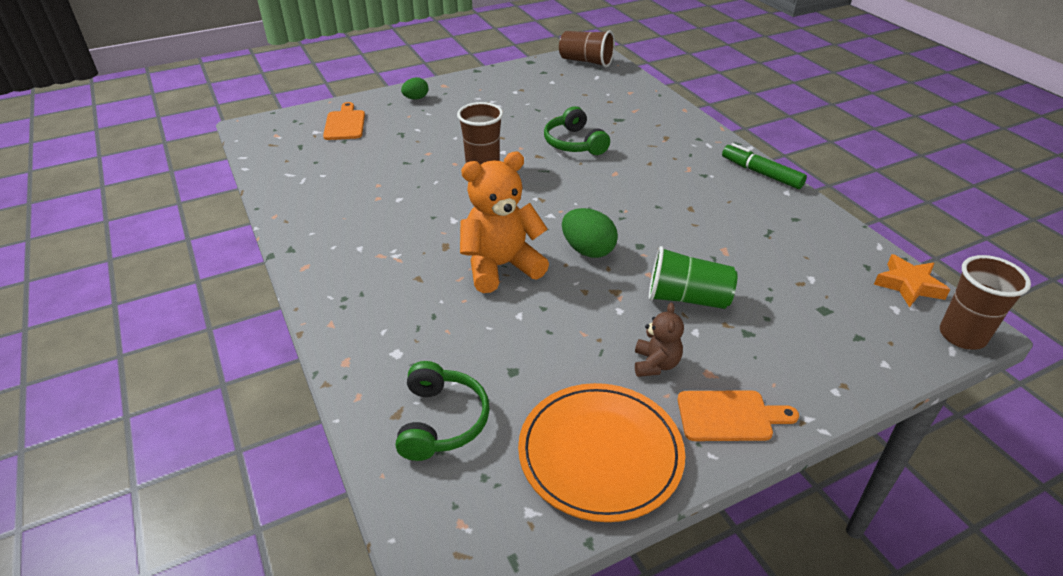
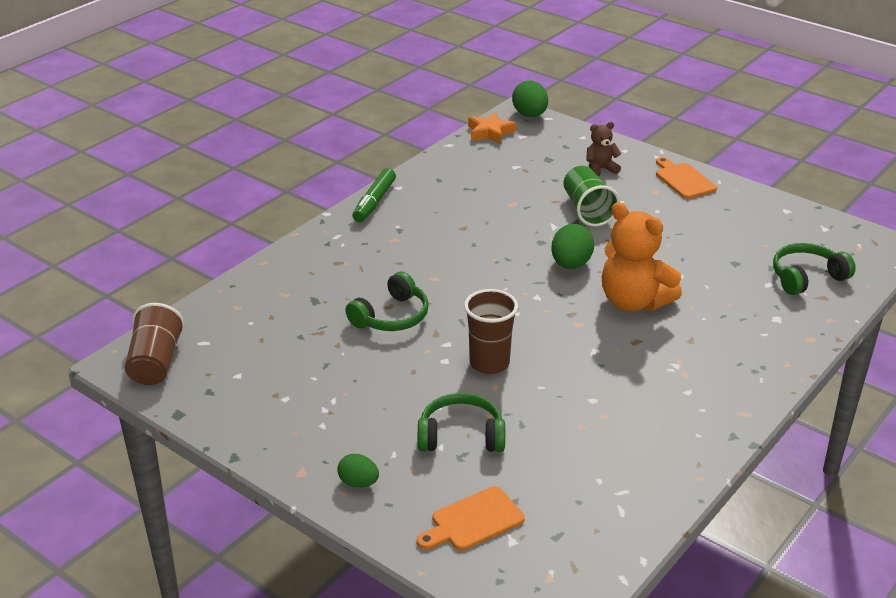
camera: 115 degrees left, 5 degrees down
orange plate [518,383,685,522] -> none
brown teddy bear [635,303,684,377] -> brown teddy bear moved to [586,122,621,177]
brown cup [940,255,1031,350] -> green egg [512,80,548,117]
none -> green headphones [418,393,505,452]

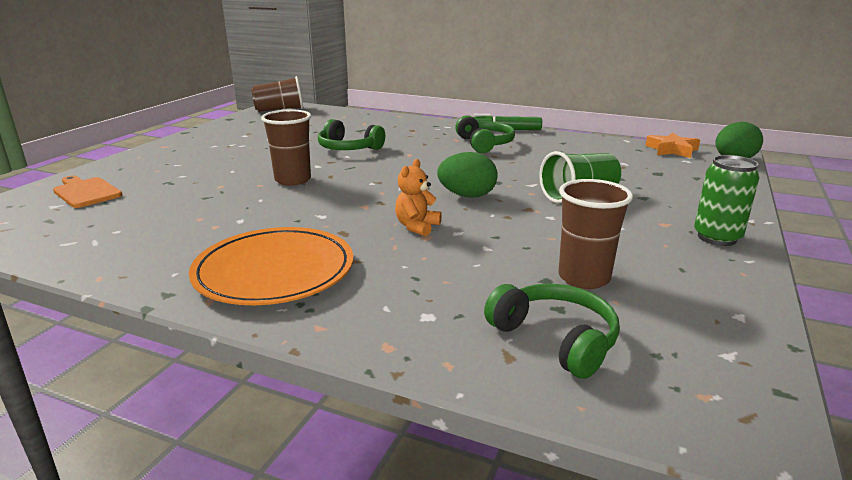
camera: 75 degrees right, 10 degrees down
green egg [337,454,379,488] -> none
green headphones [418,393,505,452] -> green headphones moved to [455,115,515,153]
brown teddy bear [586,122,621,177] -> none
orange teddy bear [602,202,682,311] -> orange teddy bear [395,159,441,237], size x0.51
orange cutting board [656,157,717,199] -> green can [694,155,759,246]
none -> orange plate [189,227,353,305]
none -> brown cup [559,179,633,289]

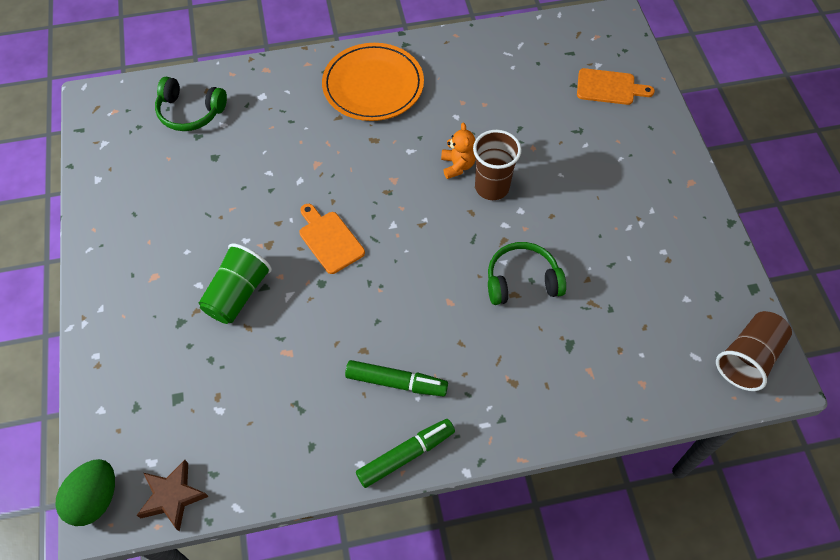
camera: 145 degrees right, 35 degrees up
orange teddy bear [395,159,441,237] -> orange teddy bear moved to [441,123,476,179]
green egg [437,152,498,198] -> orange cutting board [299,204,365,274]
green headphones [455,115,515,153] -> green marker [345,360,448,397]
brown cup [559,179,633,289] -> none
orange star [645,132,700,158] -> brown star [137,460,209,532]
green can [694,155,759,246] -> none

